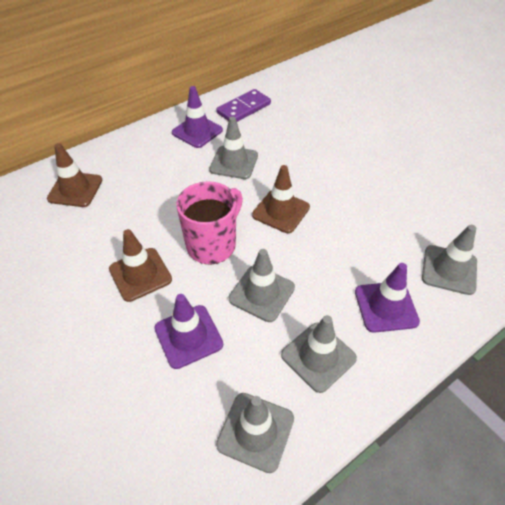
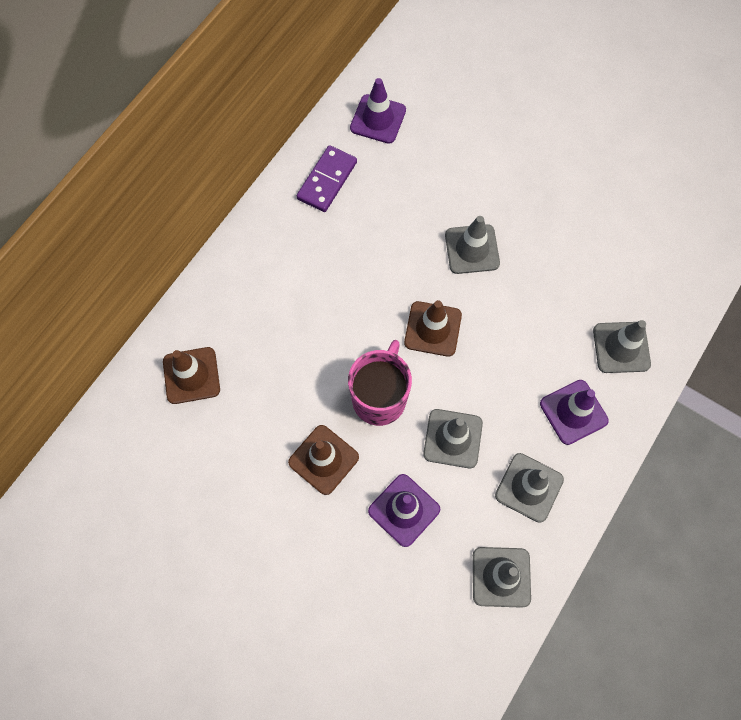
camera: 20 degrees left, 20 degrees up
purple traffic cone [172,86,223,148] -> purple traffic cone moved to [350,78,406,144]
grey traffic cone [209,117,258,179] -> grey traffic cone moved to [445,216,500,274]

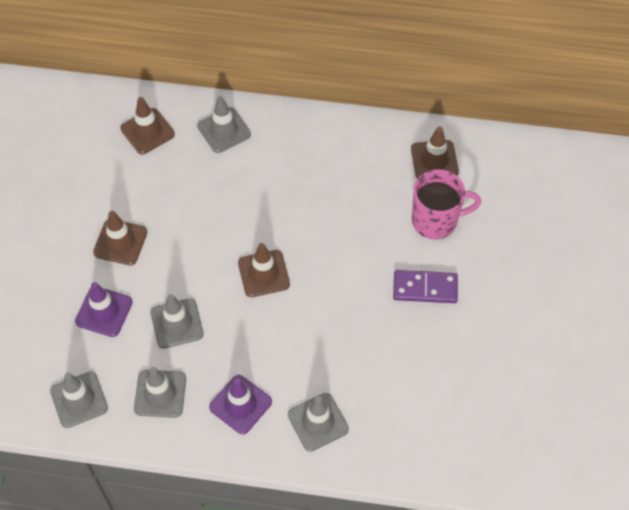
camera: 65 degrees right, 10 degrees down
purple domino [297,145,357,212] -> purple domino moved to [393,270,458,303]
pink mug [348,340,412,426] -> pink mug moved to [412,169,481,239]
purple traffic cone [350,78,406,144] -> brown traffic cone [411,126,459,179]
grey traffic cone [445,216,500,274] -> grey traffic cone moved to [197,96,251,153]

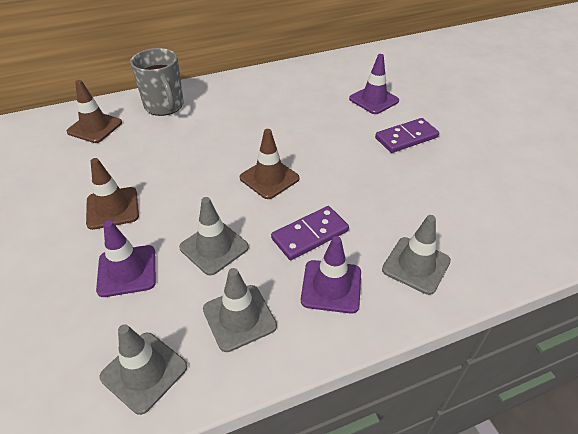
camera: 30 degrees left, 15 degrees down
grey traffic cone [197,96,251,153] -> grey mug [130,48,184,116]
brown traffic cone [411,126,459,179] -> none
pink mug [412,169,481,239] -> purple traffic cone [349,54,399,114]
none -> purple domino [271,206,349,260]

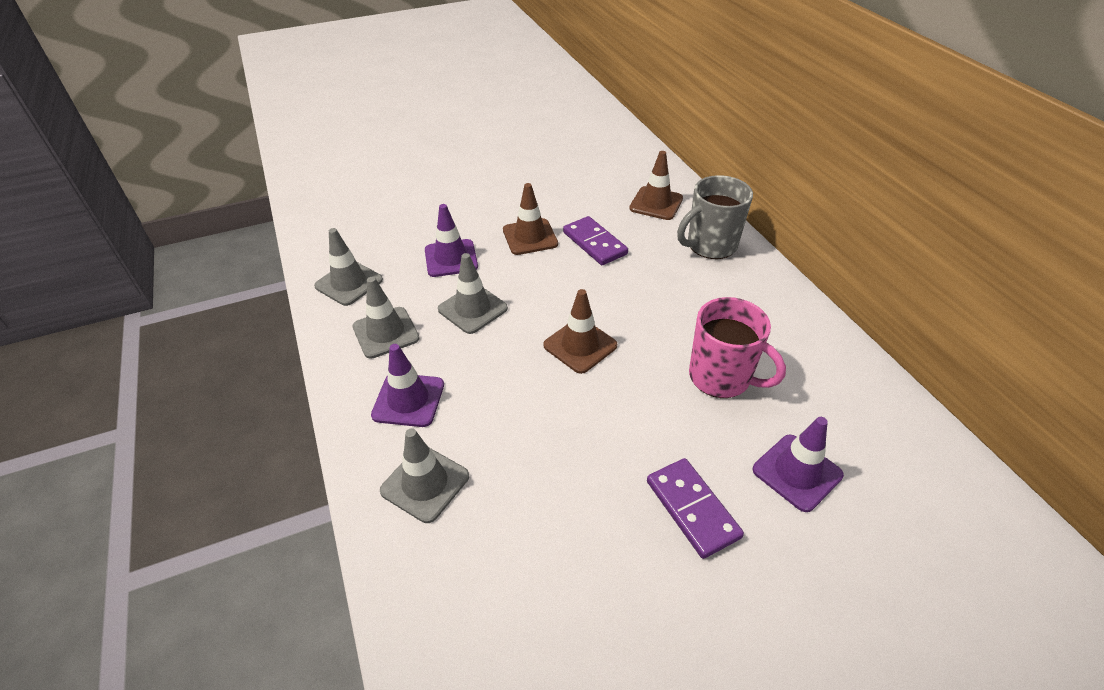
camera: 90 degrees right, 0 degrees up
purple domino [271,206,349,260] -> purple domino moved to [563,216,628,265]
none -> pink mug [689,297,786,398]

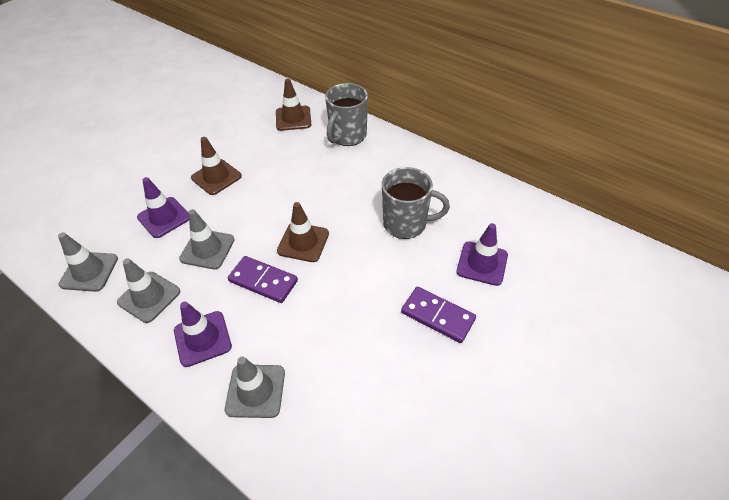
camera: 30 degrees left, 5 degrees up
purple domino [563,216,628,265] -> purple domino moved to [228,256,298,303]
pink mug [689,297,786,398] -> grey mug [382,167,450,239]

